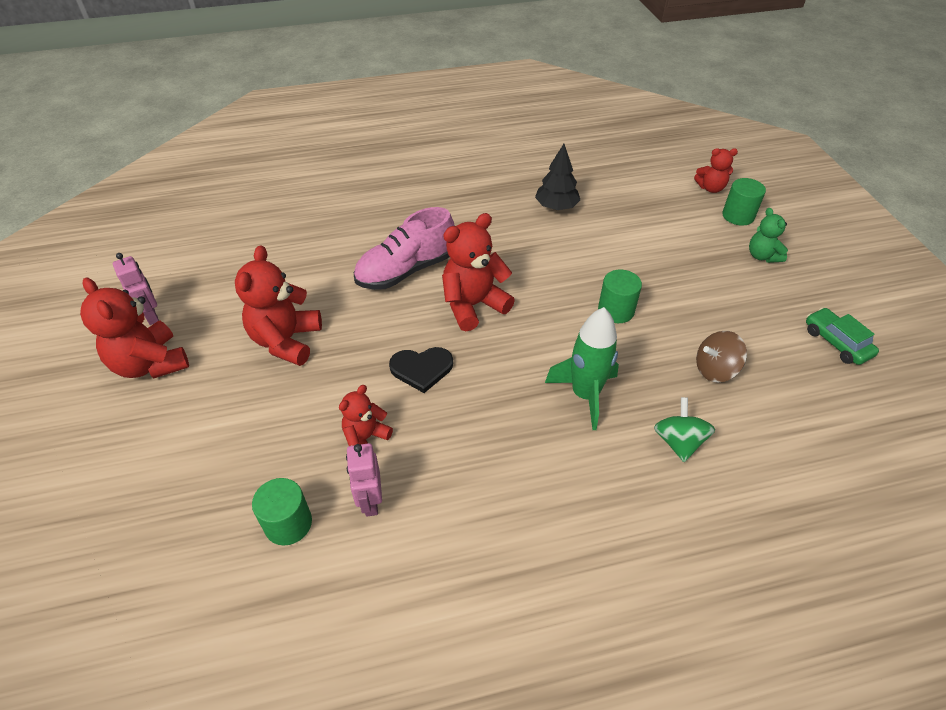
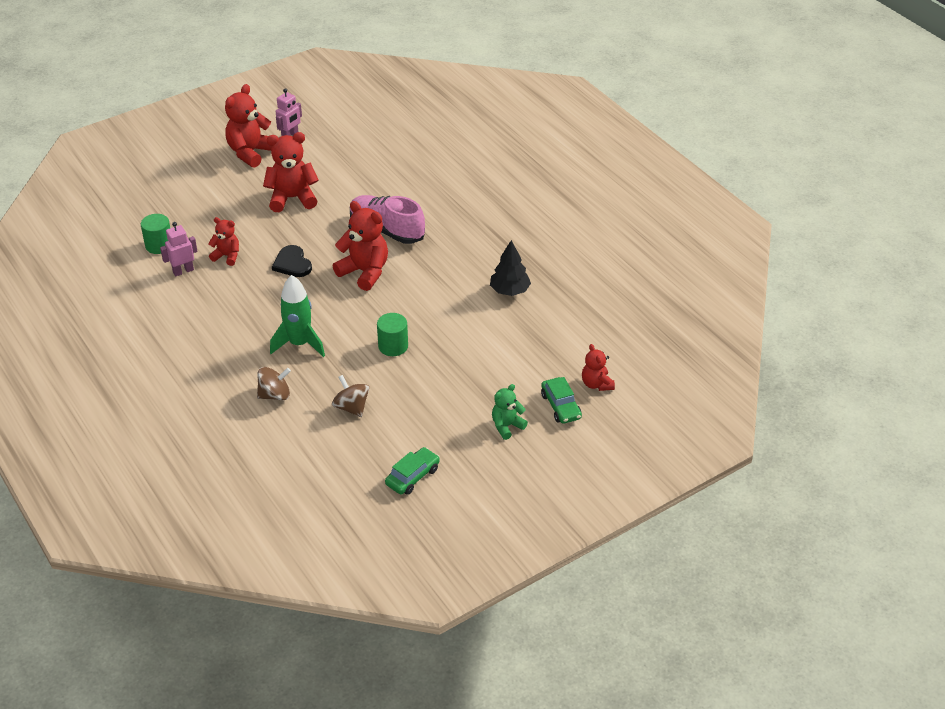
camera: 70 degrees right, 5 degrees down
green spinning top [654,397,715,462] -> brown spinning top [257,367,291,400]
green cylinder [722,178,766,225] -> green car [541,377,582,424]

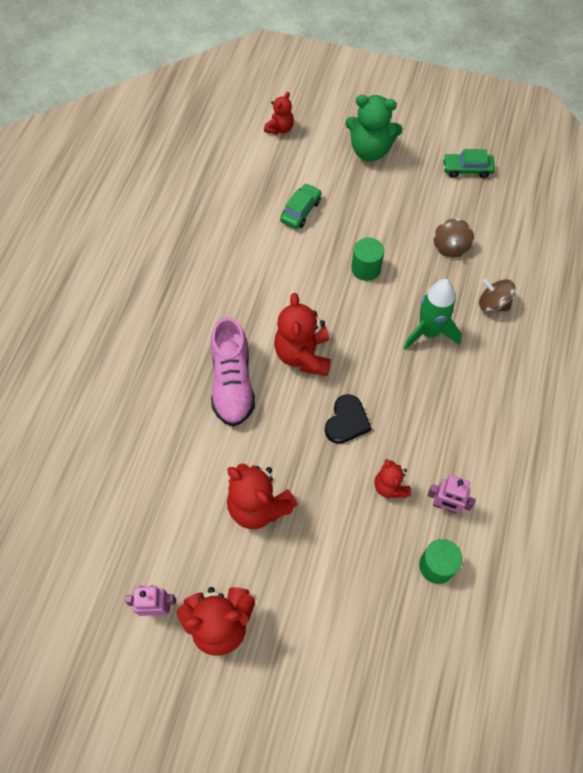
camera: 130 degrees left, 20 degrees up
black tree [490,240,531,296] -> none
green teddy bear [492,384,528,440] -> green teddy bear [345,95,403,161], size x1.74
green car [541,377,582,424] -> green car moved to [280,183,322,229]

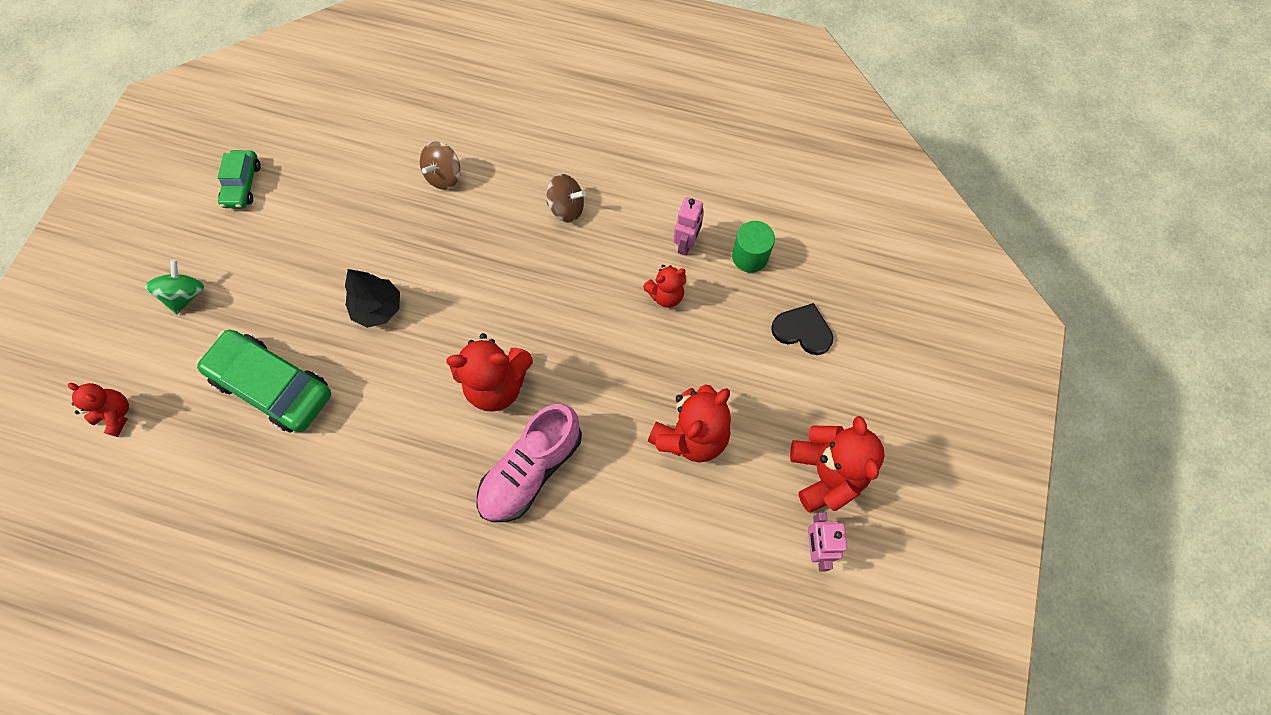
camera: 90 degrees left, 5 degrees up
pink shoe [210,317,255,427] -> pink shoe turned 135 degrees clockwise [477,404,582,522]
green car [280,183,322,229] -> green car [196,330,331,433], size x1.82
black heart [325,394,371,444] -> black heart moved to [771,303,833,355]
green teddy bear [345,95,403,161] -> green spinning top [145,260,204,314]
green cylinder [351,238,384,281] -> black tree [345,269,400,328]
green rocket [403,279,461,350] -> none
brown spinning top [434,218,474,258] -> brown spinning top moved to [546,174,586,222]

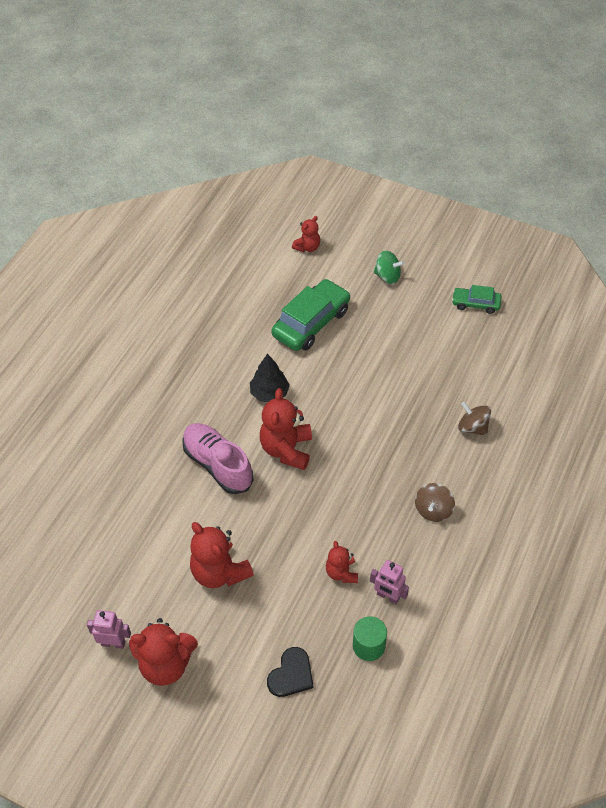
camera: 100 degrees right, 15 degrees down
black tree [345,269,400,328] -> black tree moved to [250,354,290,402]

